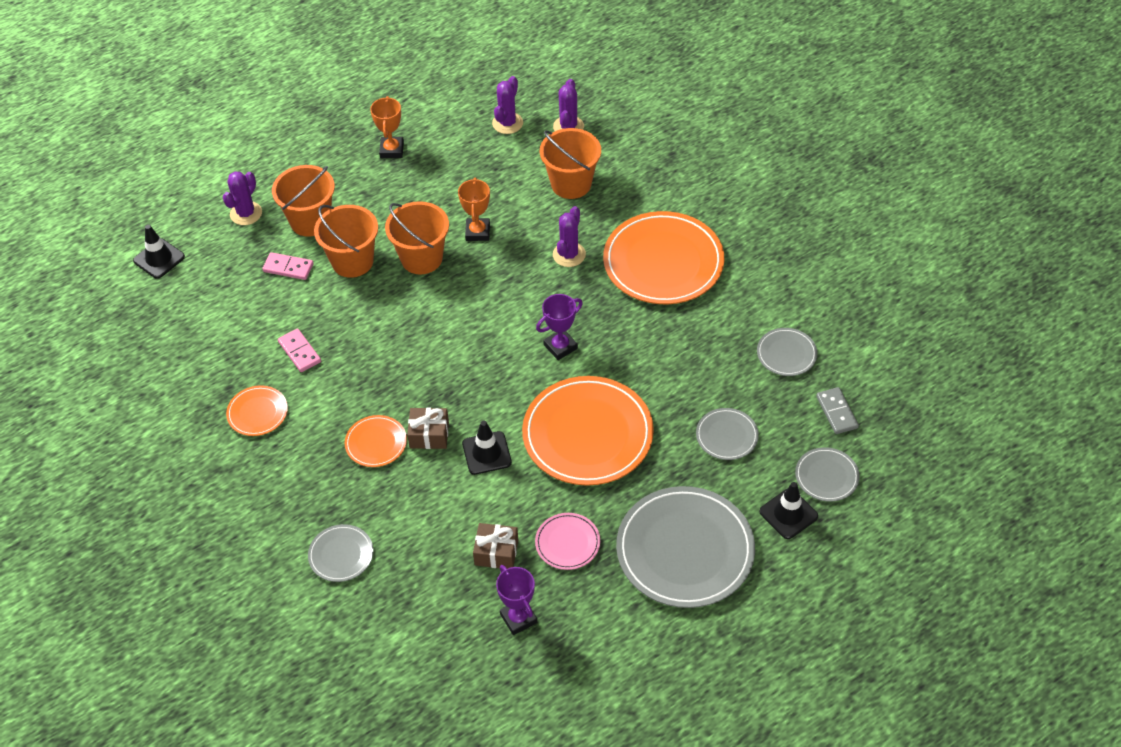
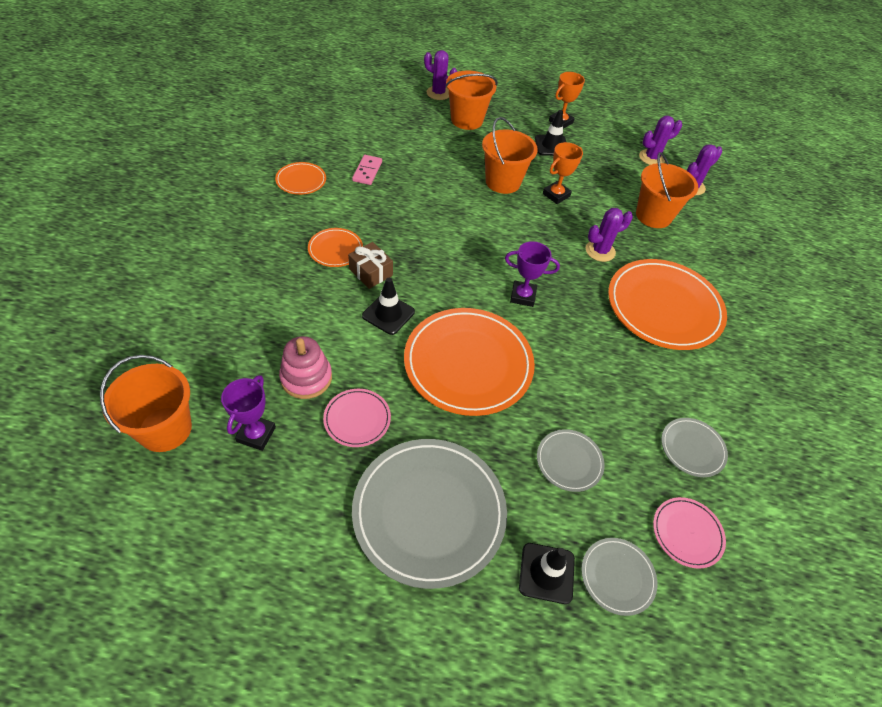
camera: 40 degrees right, 0 degrees up
black traffic cone [133,225,185,279] -> black traffic cone moved to [535,110,566,156]
purple cactus [223,172,262,225] -> purple cactus turned 45 degrees clockwise [424,50,457,100]
pink domino [263,252,314,280] -> none
grey plate [308,524,373,582] -> none
orange bucket [314,205,378,278] -> orange bucket moved to [100,355,192,452]
brown gift [473,523,518,569] -> pink stacking toy [279,336,332,399]
grey domino [816,387,859,434] -> pink plate [653,497,726,569]

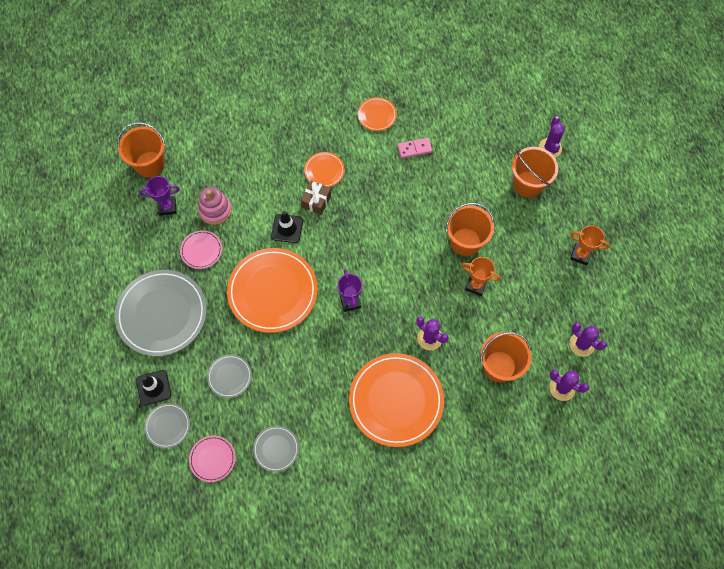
camera: 70 degrees right, 15 degrees up
black traffic cone [535,110,566,156] -> none

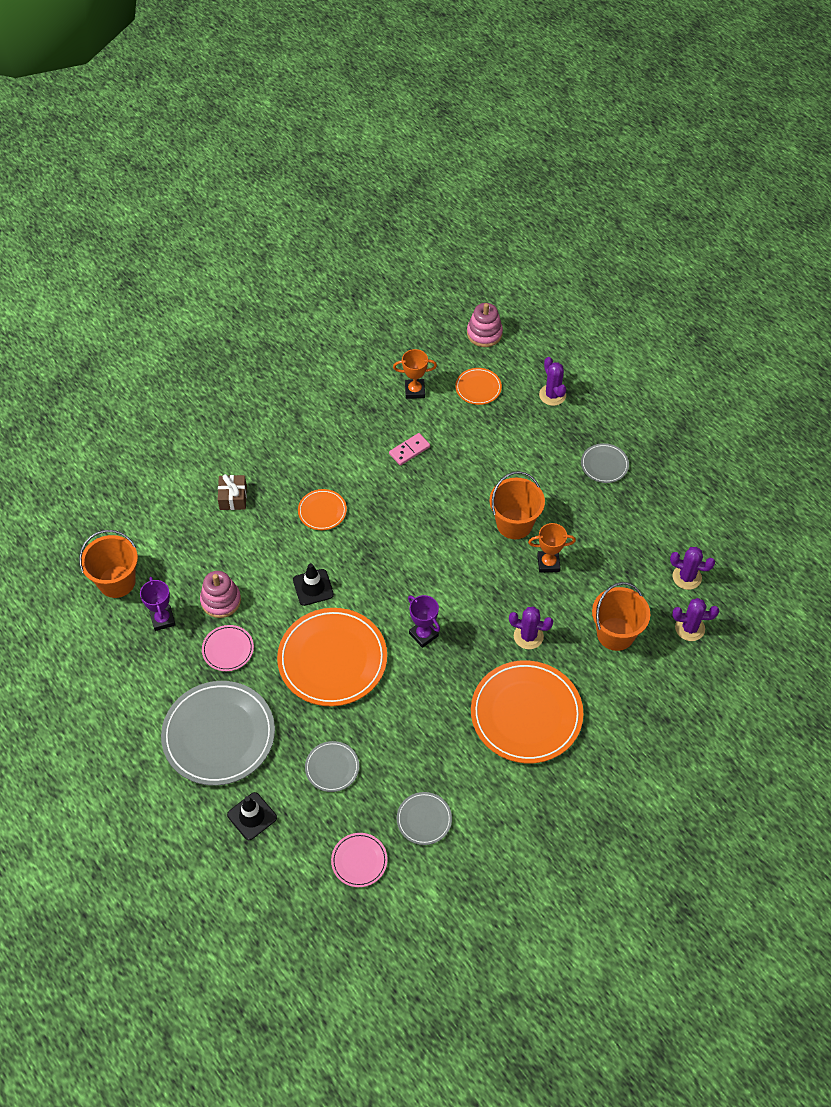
camera: 25 degrees left, 10 degrees down
purple trophy [140,176,180,216] -> purple trophy turned 75 degrees counterclockwise [140,577,176,631]
grey plate [144,403,190,449] -> grey plate moved to [581,443,629,483]
brown gift [301,181,331,215] -> brown gift moved to [218,474,247,510]
orange plate [358,97,397,131] -> orange plate moved to [455,368,502,405]
orange bucket [512,147,558,198] -> none
orange trophy [570,225,610,265] -> orange trophy moved to [393,349,437,399]
none -> pink stacking toy [467,303,503,347]

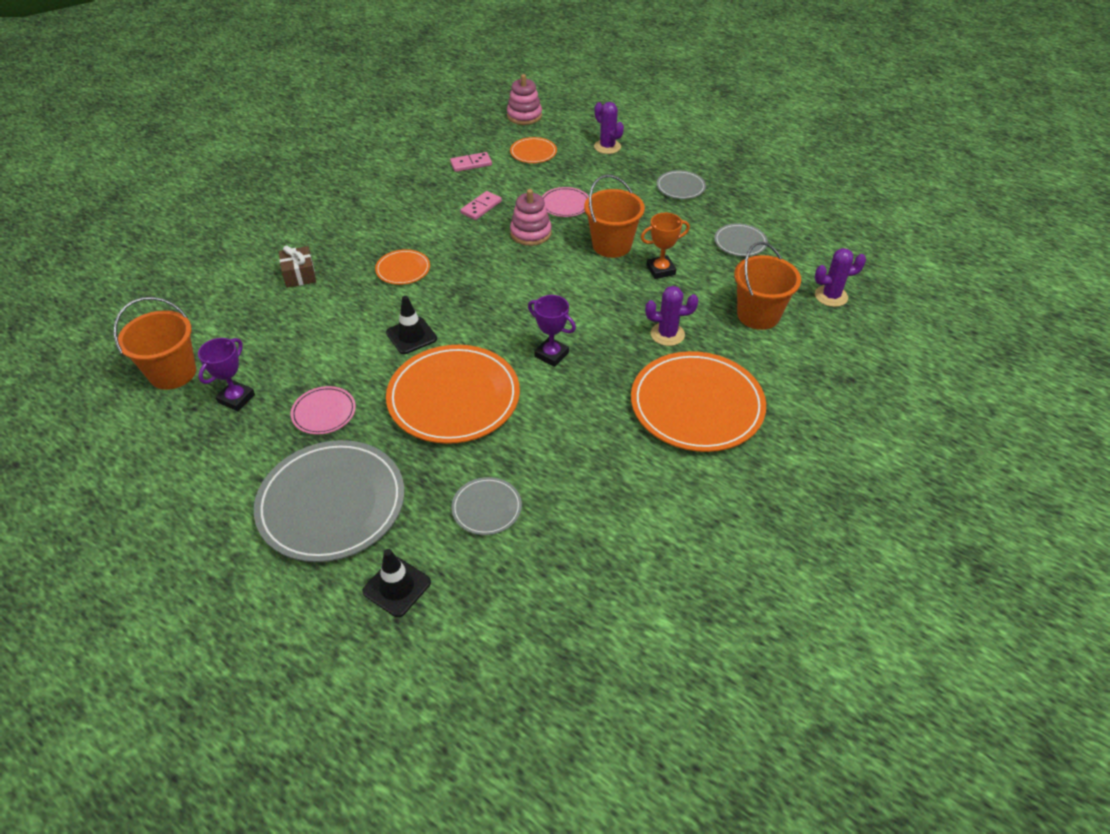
camera: 15 degrees left, 10 degrees down
purple trophy [140,577,176,631] -> purple trophy turned 60 degrees clockwise [198,338,255,411]
pink stacking toy [200,571,241,618] -> pink stacking toy moved to [510,189,552,246]
pink plate [331,833,388,887] -> pink plate moved to [542,187,589,217]
orange trophy [393,349,437,399] -> pink domino [450,152,492,172]
grey plate [397,792,452,845] -> grey plate moved to [714,223,768,257]
purple cactus [670,547,715,590] -> none

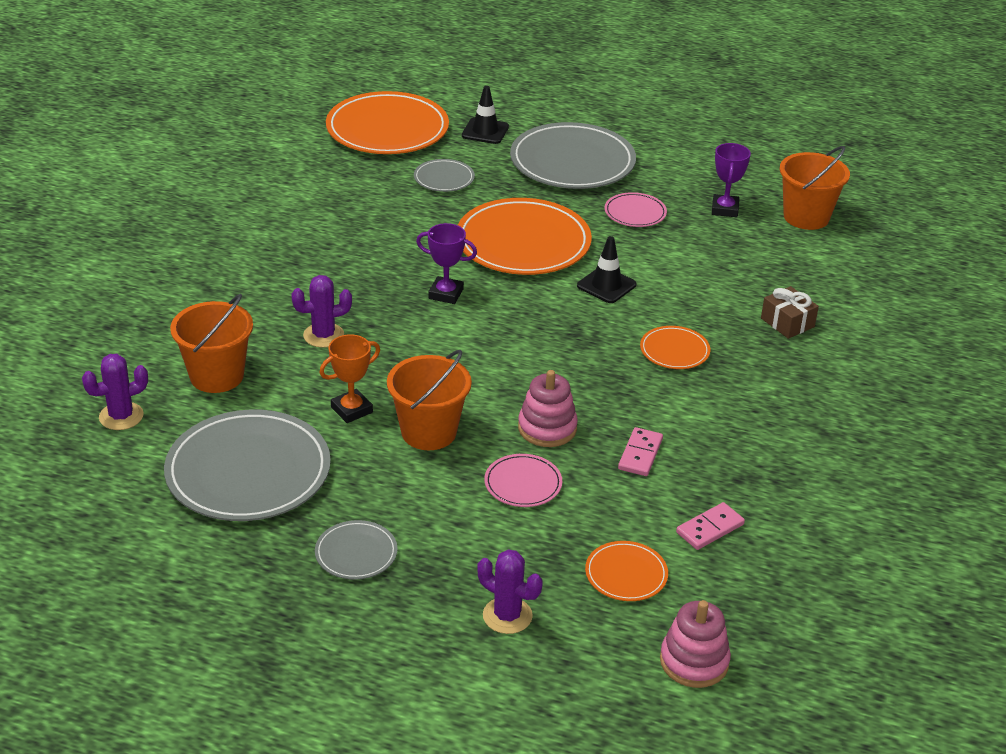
camera: 160 degrees right, 10 degrees down
orange plate [631,351,766,452] -> orange plate moved to [326,91,449,154]
grey plate [714,223,768,257] -> grey plate [164,410,331,521], size x2.10

